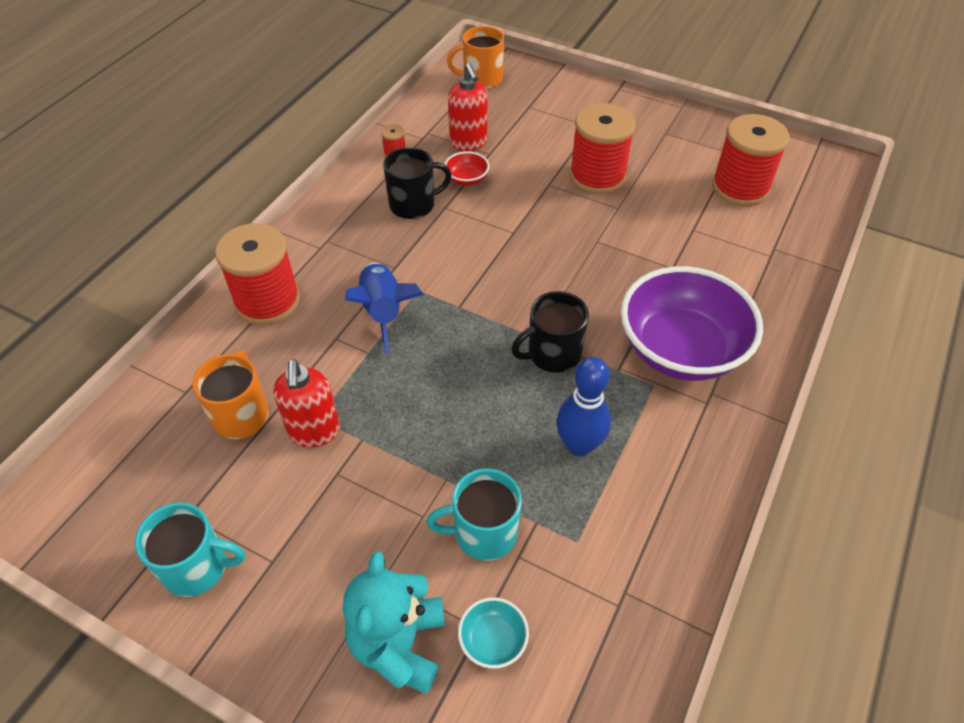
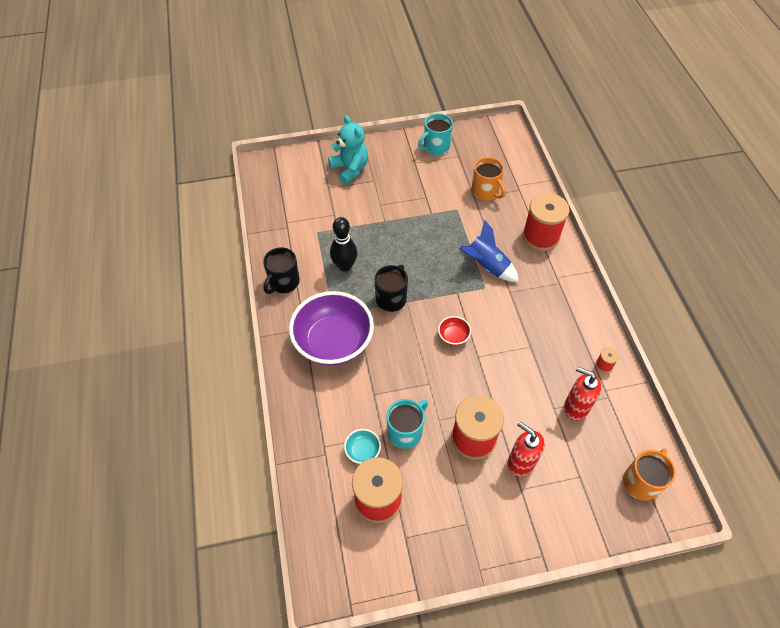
camera: 140 degrees right, 5 degrees up
red soap dispenser [273,359,340,447] -> red soap dispenser moved to [507,421,545,477]
black mug [383,147,452,219] -> black mug moved to [263,247,300,294]
turquoise mug [426,468,522,561] -> turquoise mug moved to [386,399,428,449]
red bowl [445,151,489,186] -> red bowl moved to [438,316,471,345]
turquoise bowl [458,597,529,669] -> turquoise bowl moved to [344,429,381,464]
blue bowling pin [557,357,611,456] -> black bowling pin [330,217,358,271]

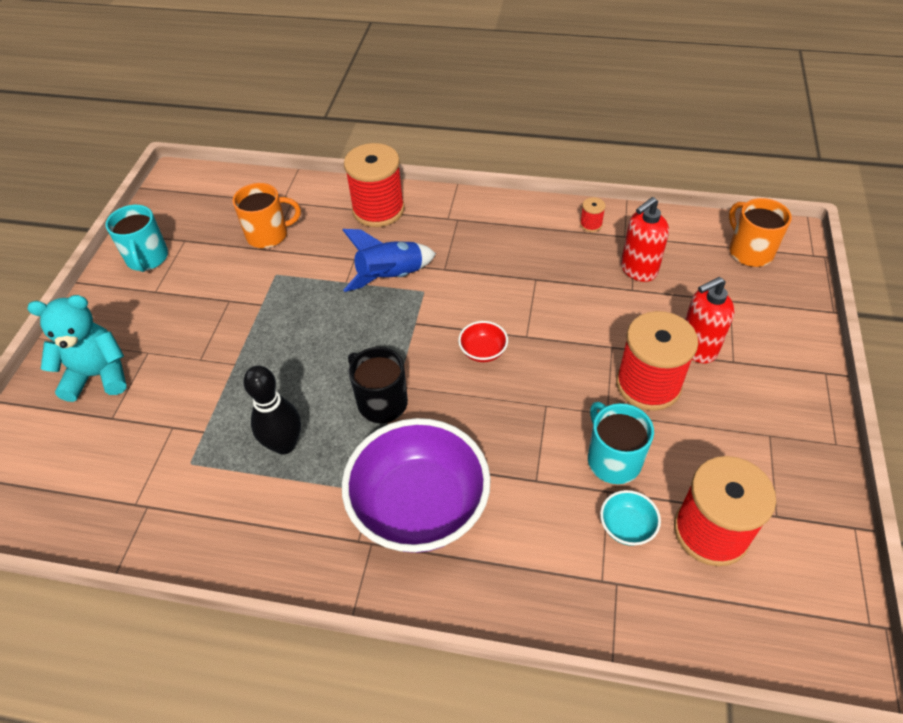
camera: 65 degrees left, 5 degrees down
black mug [263,247,300,294] -> none

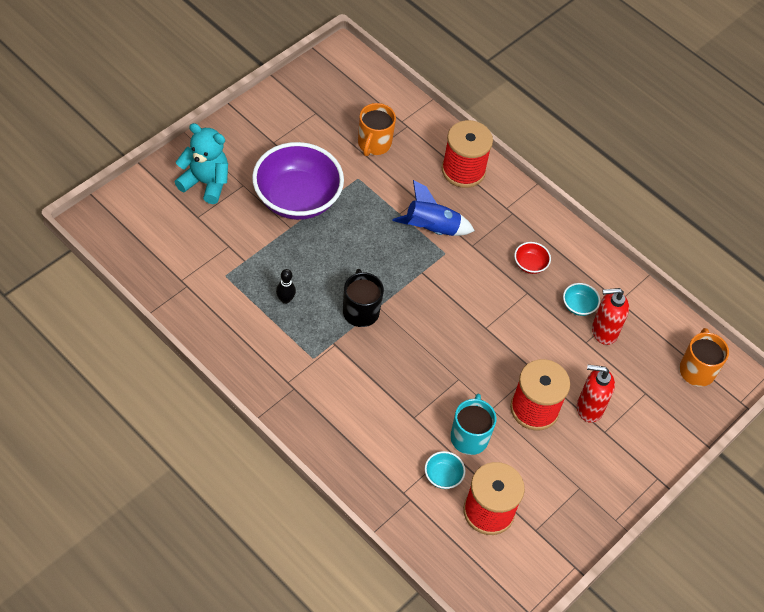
camera: 25 degrees right, 5 degrees up
turquoise mug [105,205,168,272] -> none
orange mug [233,183,301,248] -> orange mug turned 90 degrees clockwise [358,103,396,156]
black bowling pin [243,366,301,454] -> black bowling pin [276,269,296,304], size x0.58
purple bowl [342,418,491,553] -> purple bowl moved to [252,142,344,220]
red bowl [458,321,508,362] -> red bowl moved to [514,242,551,274]
red spool [580,197,606,232] -> none
none -> turquoise bowl [563,283,600,316]

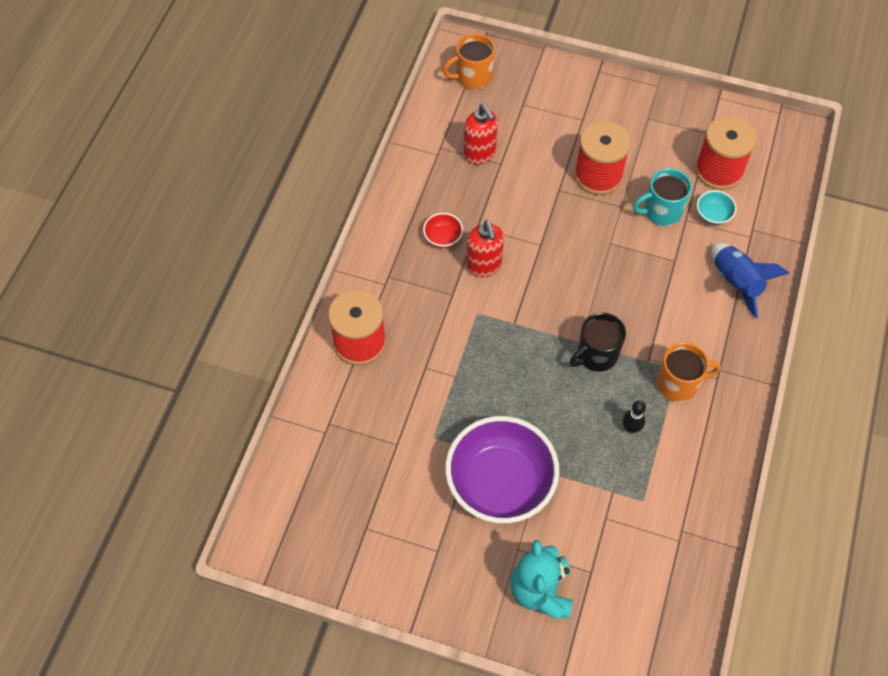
camera: 110 degrees left, 5 degrees up
orange mug [358,103,396,156] -> orange mug moved to [657,342,721,402]
blue rocket [392,180,475,236] -> blue rocket moved to [712,243,789,319]
turquoise bowl [563,283,600,316] -> none
red soap dispenser [577,365,615,423] -> red soap dispenser moved to [466,220,504,277]

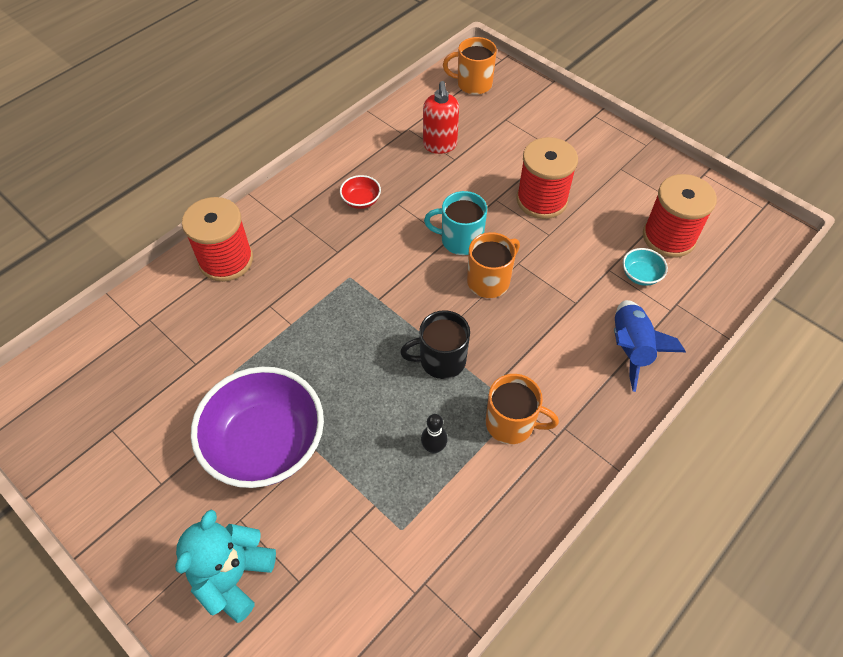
camera: 25 degrees right, 5 degrees down
red soap dispenser [466,220,504,277] -> none
turquoise mug [633,168,692,226] -> turquoise mug moved to [424,191,487,255]
none -> orange mug [467,232,520,298]

